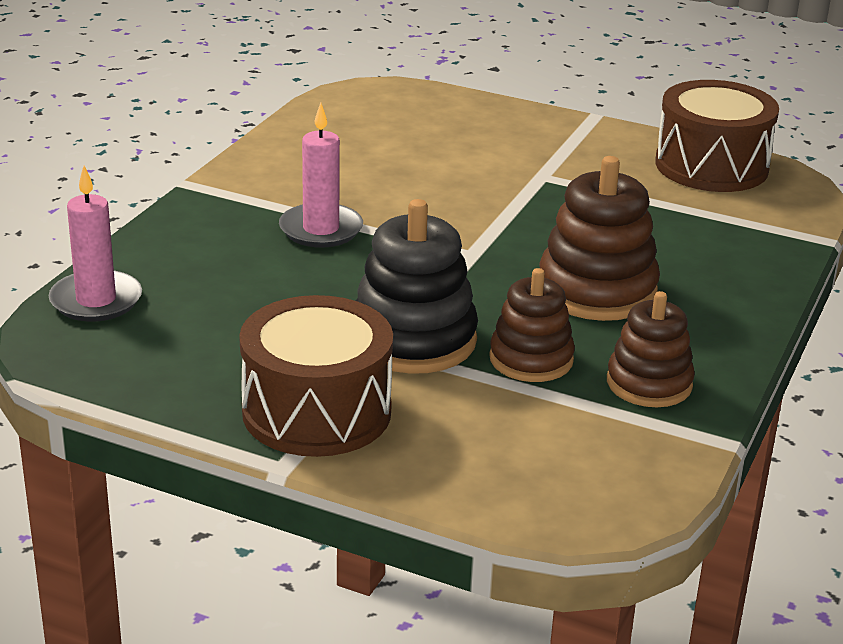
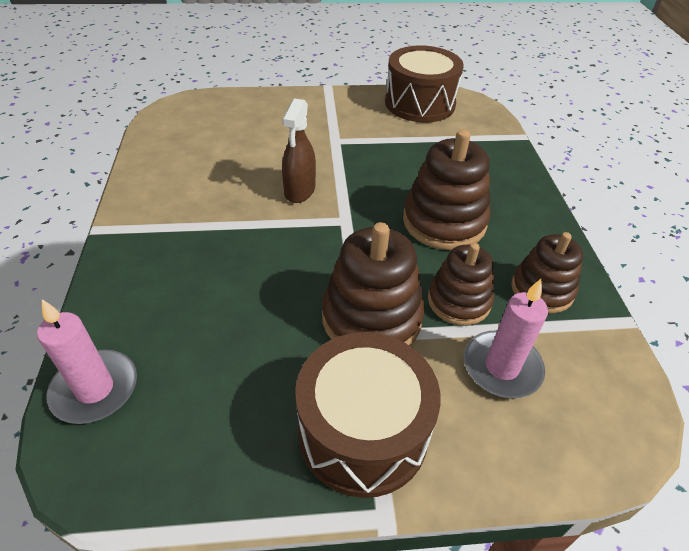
camera: 30 degrees left, 15 degrees up
pink candle [279,103,363,248] -> pink candle moved to [464,279,548,398]
black stacking toy [355,199,478,374] -> brown stacking toy [322,222,424,346]
none -> brown spray bottle [282,98,316,203]

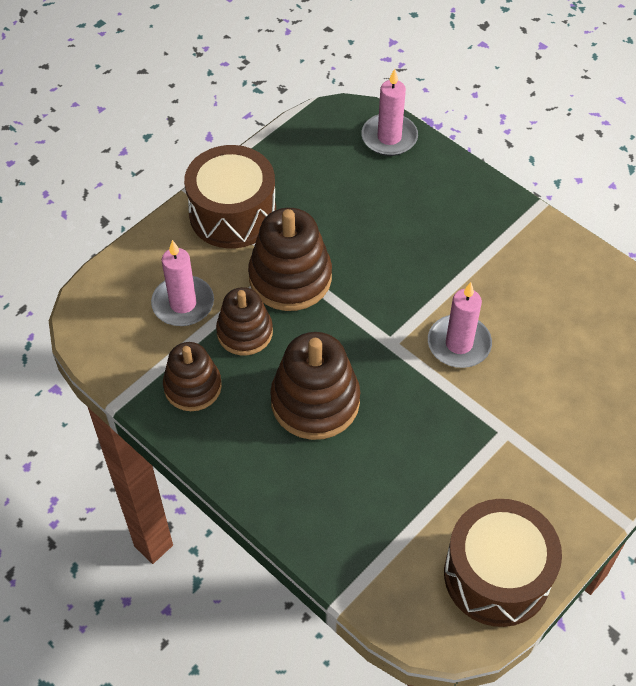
camera: 140 degrees right, 10 degrees up
brown spray bottle [282,98,316,203] -> pink candle [428,282,492,368]

